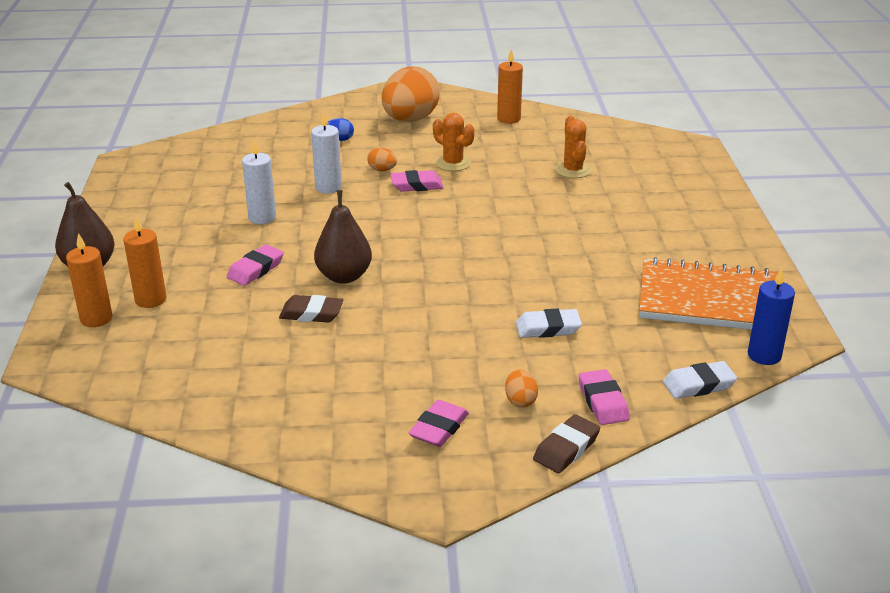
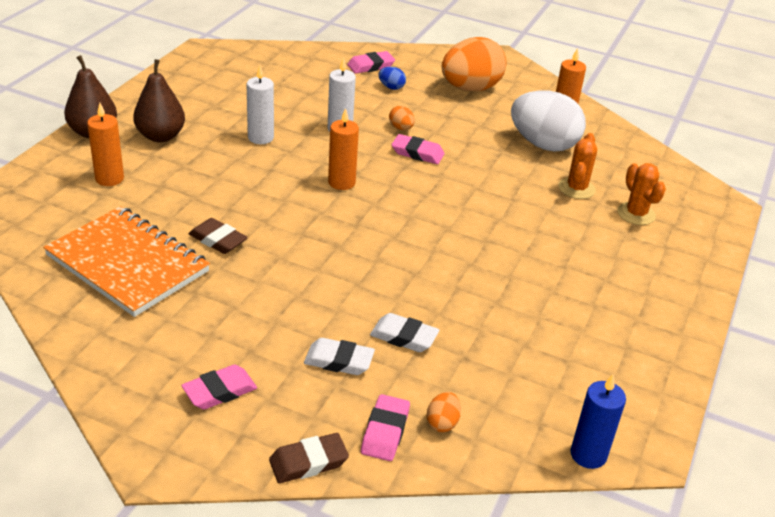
camera: 25 degrees right, 5 degrees up
orange candle [66,233,113,327] -> orange candle moved to [328,108,359,190]
pink eraser [227,245,284,286] -> pink eraser moved to [347,51,395,74]
brown pear [314,190,372,284] -> brown pear moved to [133,59,185,142]
orange cactus [433,113,475,171] -> orange cactus moved to [617,163,666,225]
orange egg [505,369,538,407] -> orange egg moved to [426,392,461,432]
orange notebook [639,257,778,330] -> orange notebook moved to [43,206,210,317]
white eraser [663,361,737,399] -> white eraser moved to [304,338,375,375]
none -> white egg [511,90,586,152]

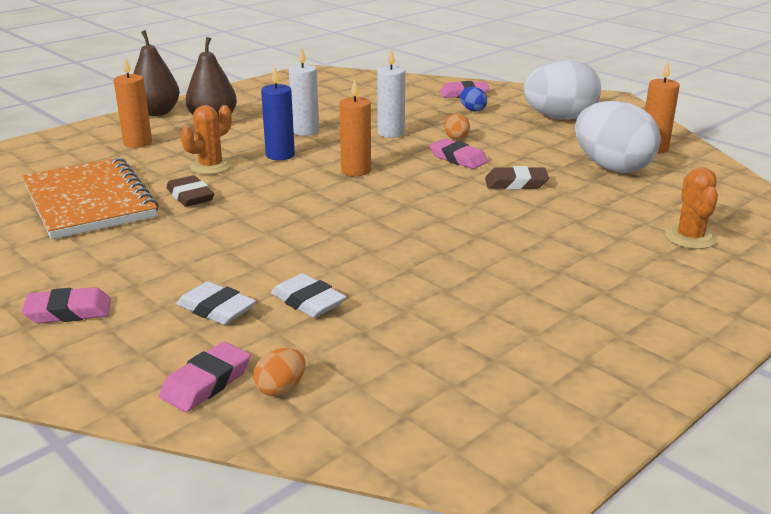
camera: 25 degrees right, 10 degrees down
brown eraser [269,433,349,483] -> brown eraser moved to [485,166,549,189]
orange egg [442,37,506,91] -> white egg [523,59,601,120]
orange cactus [559,133,597,199] -> orange cactus moved to [181,105,232,175]
blue candle [571,374,626,469] -> blue candle moved to [261,67,295,160]

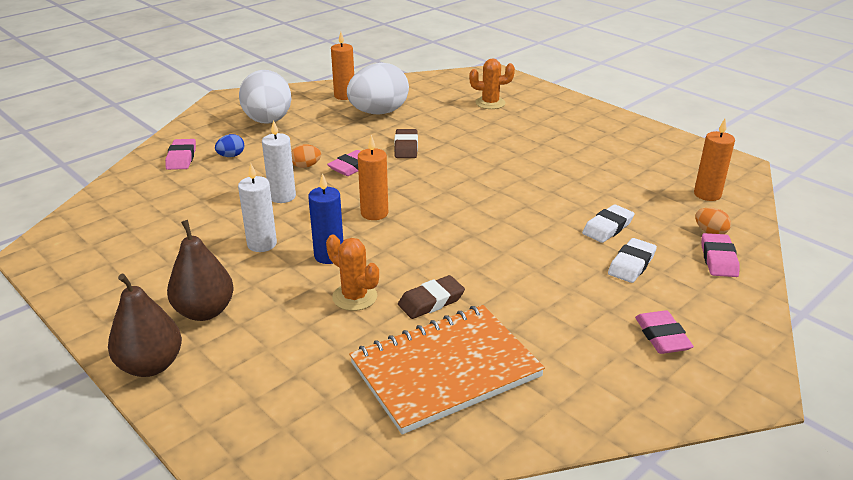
camera: 90 degrees left, 5 degrees up
orange candle [114,57,152,148] -> orange candle moved to [694,119,735,201]
pink eraser [159,342,251,412] -> pink eraser turned 60 degrees clockwise [701,233,740,277]

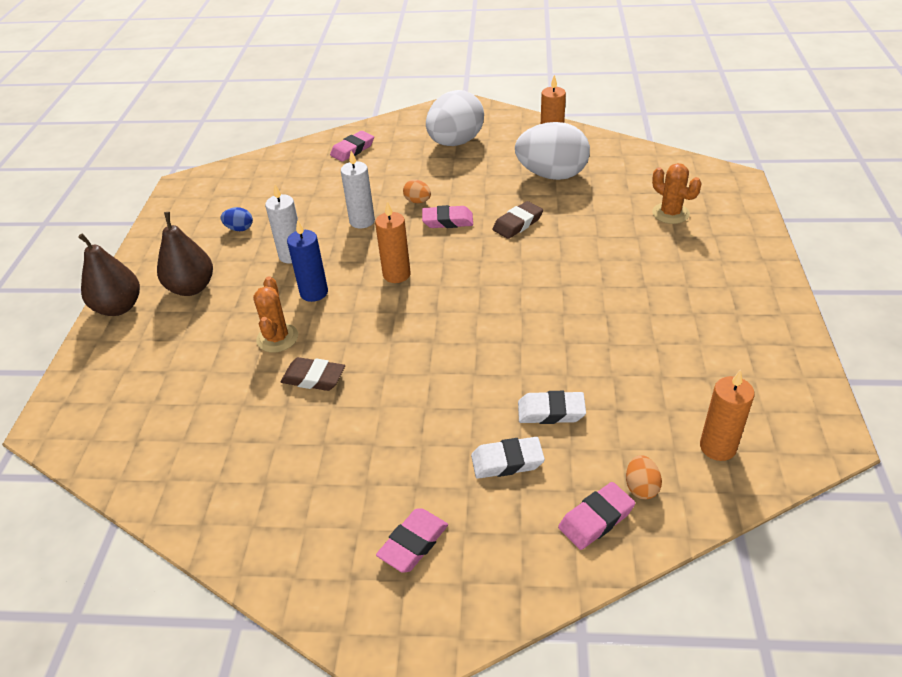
camera: 50 degrees right, 10 degrees up
blue egg [215,134,244,157] -> blue egg moved to [221,207,253,231]
orange notebook [349,305,545,435] -> none

